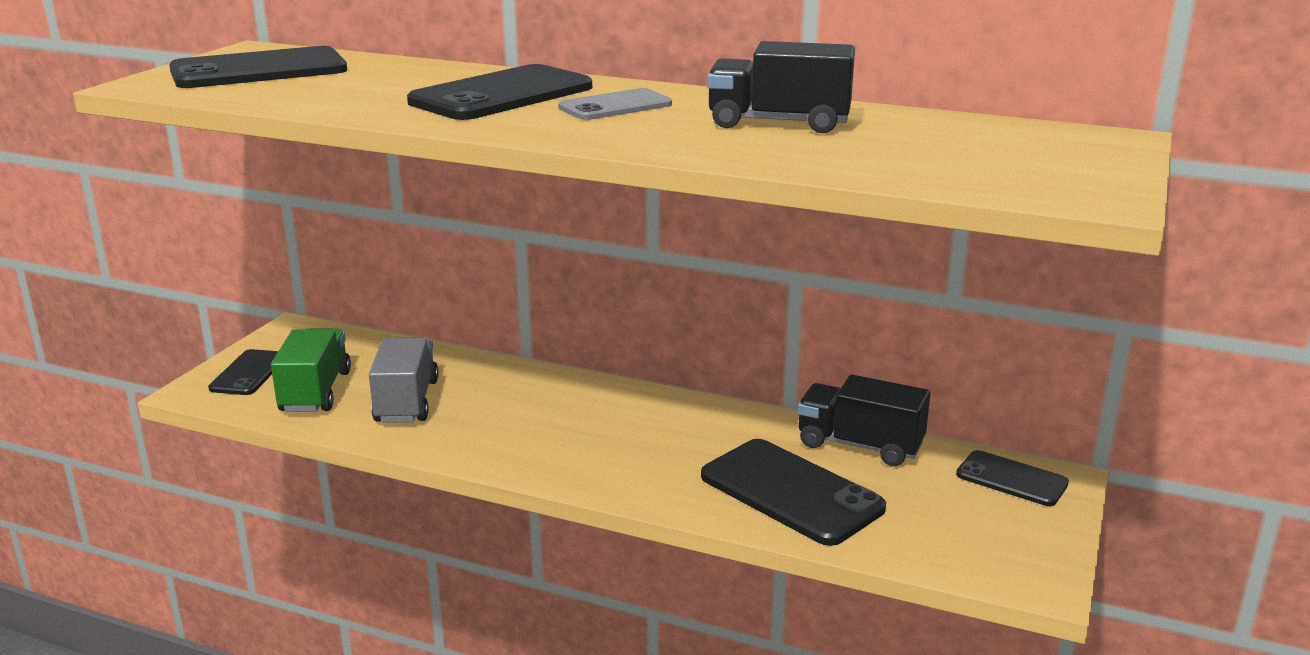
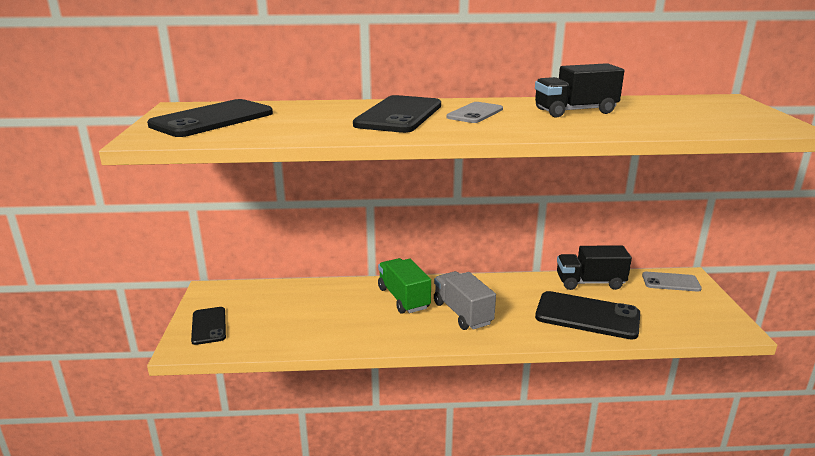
camera: 25 degrees left, 0 degrees up
green truck [271,329,351,412] -> green truck moved to [378,258,431,314]
grey truck [369,337,439,423] -> grey truck moved to [434,271,496,330]
black phone [956,450,1069,506] -> grey phone [642,272,702,292]

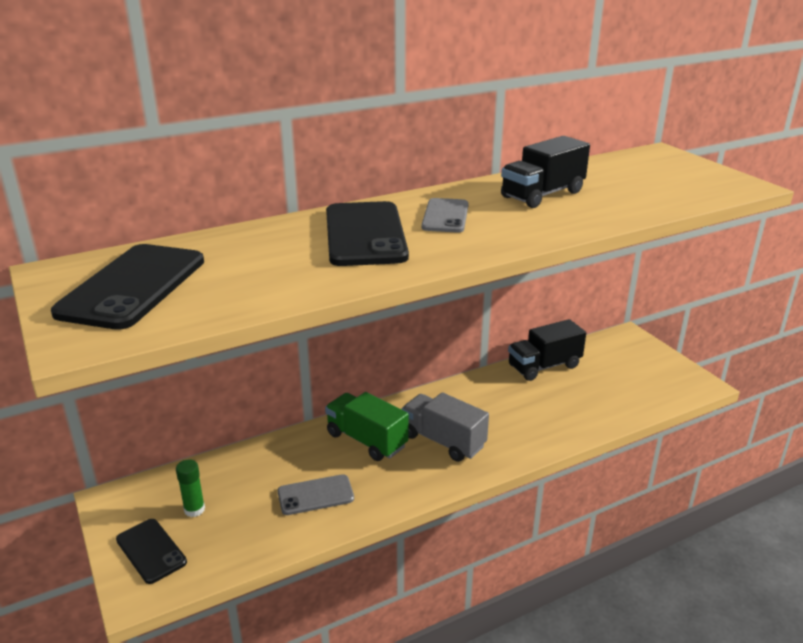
camera: 25 degrees left, 5 degrees up
black phone [535,291,640,340] -> none
grey phone [642,272,702,292] -> grey phone moved to [278,474,354,515]
none -> green glue stick [176,459,205,517]

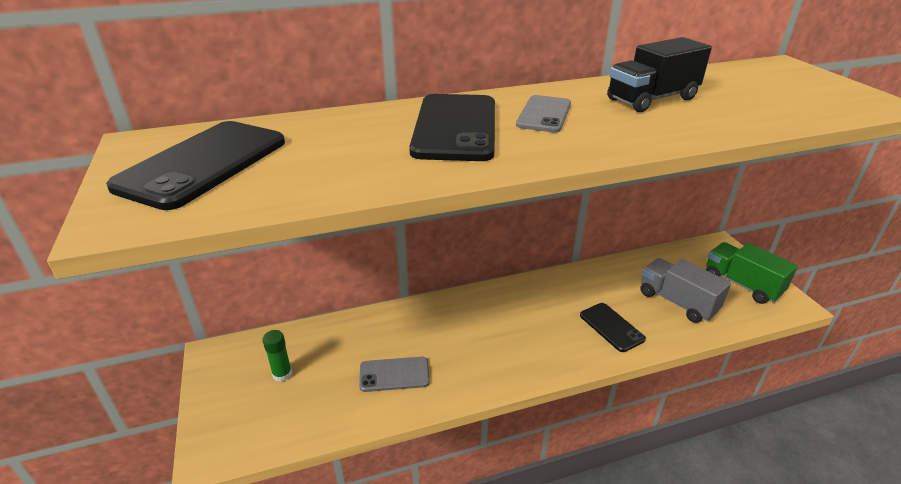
camera: 10 degrees right, 5 degrees up
black phone [116,519,187,584] -> black phone moved to [580,303,646,352]
green truck [325,392,409,461] -> green truck moved to [706,242,798,304]
grey truck [402,392,489,462] -> grey truck moved to [640,258,731,323]
black truck [508,319,586,381] -> none

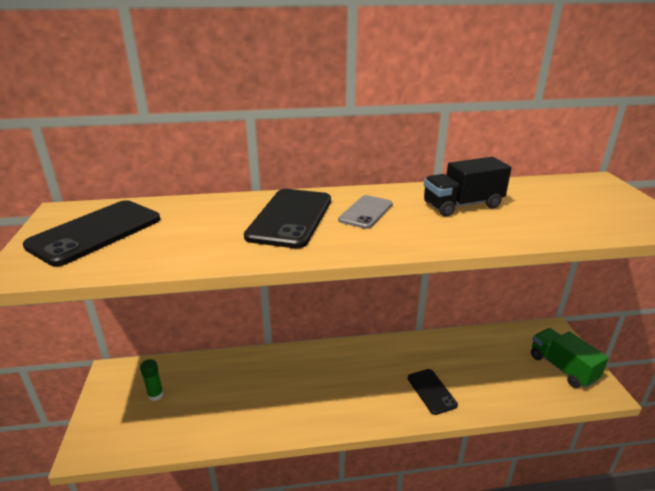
camera: 10 degrees right, 5 degrees down
grey phone [359,357,430,392] -> none
grey truck [640,258,731,323] -> none

